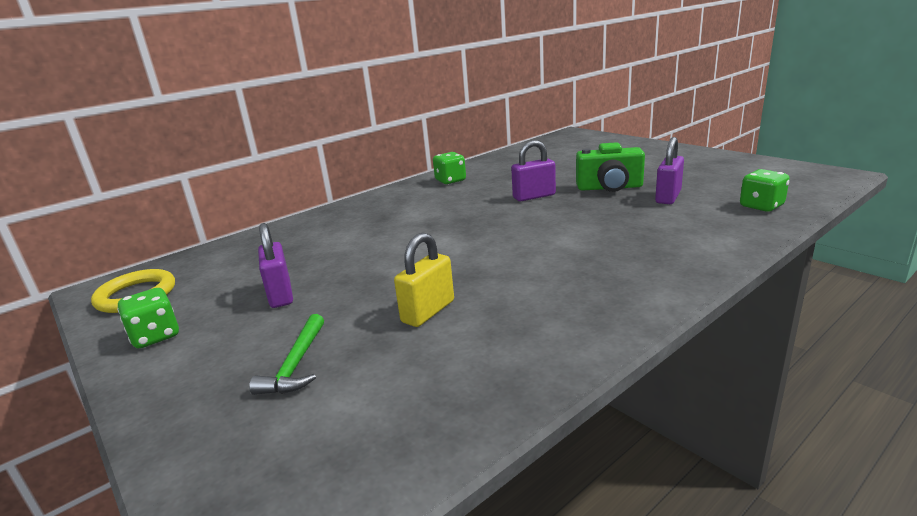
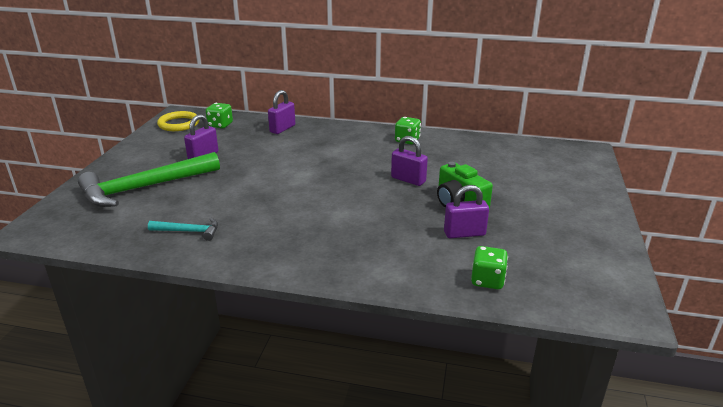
camera: 50 degrees right, 5 degrees up
green dice [117,288,179,348] -> green dice moved to [206,103,233,128]
green hammer [249,314,324,395] -> green hammer [78,152,220,207], size x2.17
yellow padlock [394,232,454,327] -> none
none -> turquoise hammer [148,218,218,241]
none -> purple padlock [268,90,295,134]

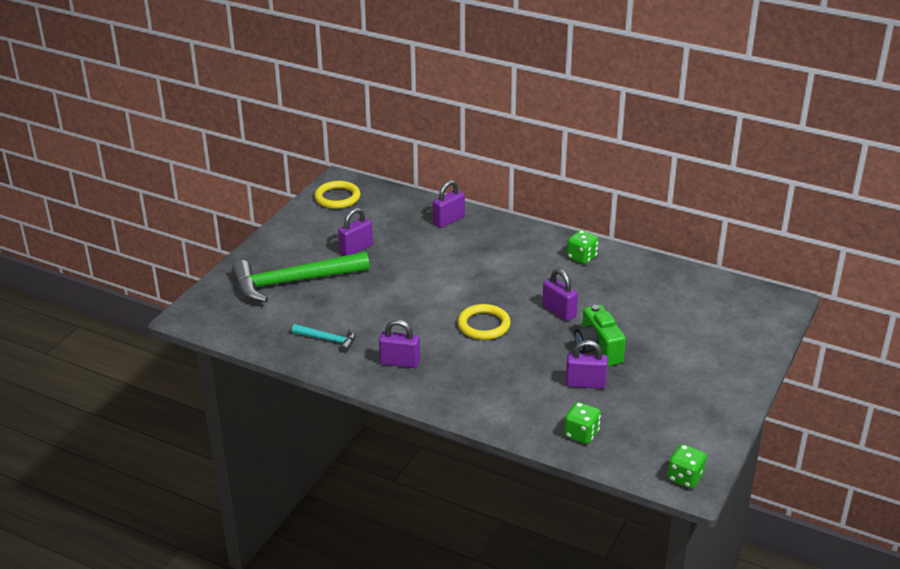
camera: 15 degrees right, 5 degrees up
green dice [206,103,233,128] -> green dice moved to [667,444,707,489]
none -> purple padlock [379,320,420,368]
none -> yellow ring [457,304,511,340]

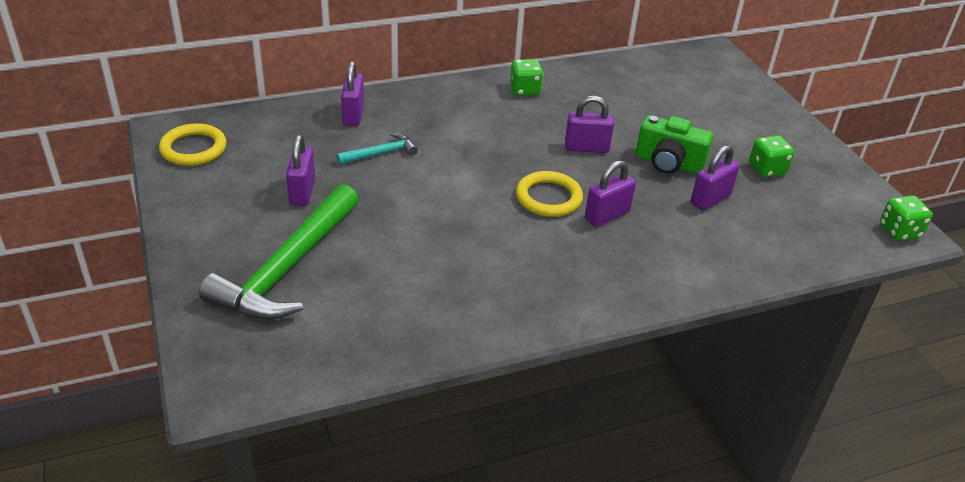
camera: 50 degrees left, 5 degrees up
turquoise hammer [292,324,355,353] -> turquoise hammer moved to [336,132,418,165]
purple padlock [379,320,420,368] -> purple padlock moved to [585,160,636,227]
green dice [564,402,601,444] -> green dice moved to [749,135,794,178]

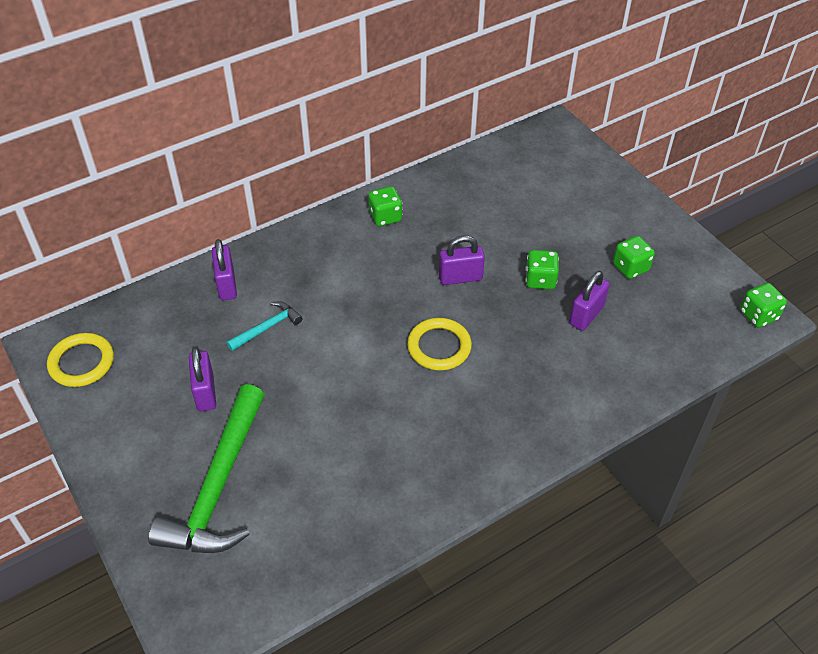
camera: 10 degrees left, 10 degrees up
purple padlock [585,160,636,227] -> none
green camera [636,115,713,174] -> green dice [525,250,559,289]

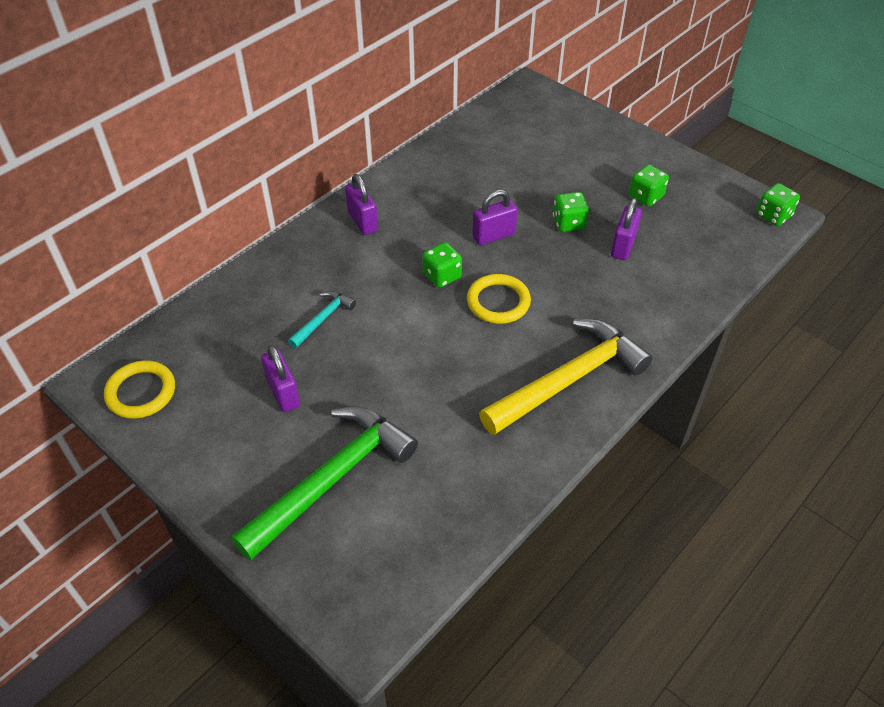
camera: 15 degrees left, 0 degrees up
green hammer [148,384,265,553] -> green hammer turned 135 degrees counterclockwise [231,406,418,561]
purple padlock [212,239,237,300] -> purple padlock moved to [345,174,378,235]
green dice [368,186,402,226] -> green dice moved to [423,242,462,288]
none -> yellow hammer [479,319,653,435]

